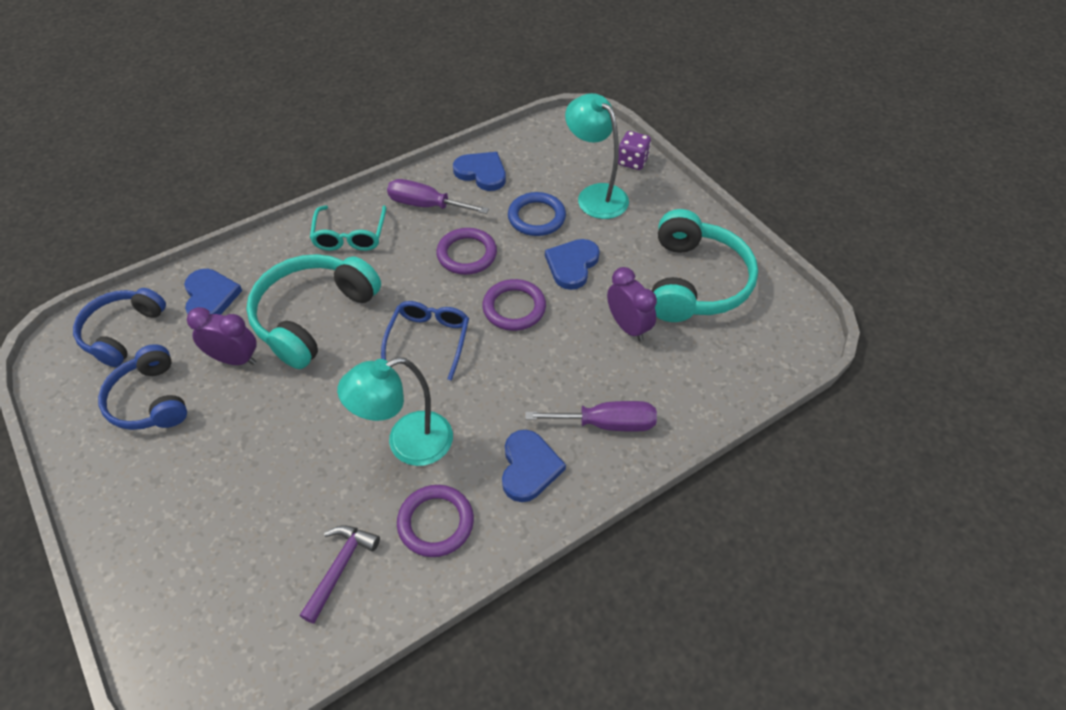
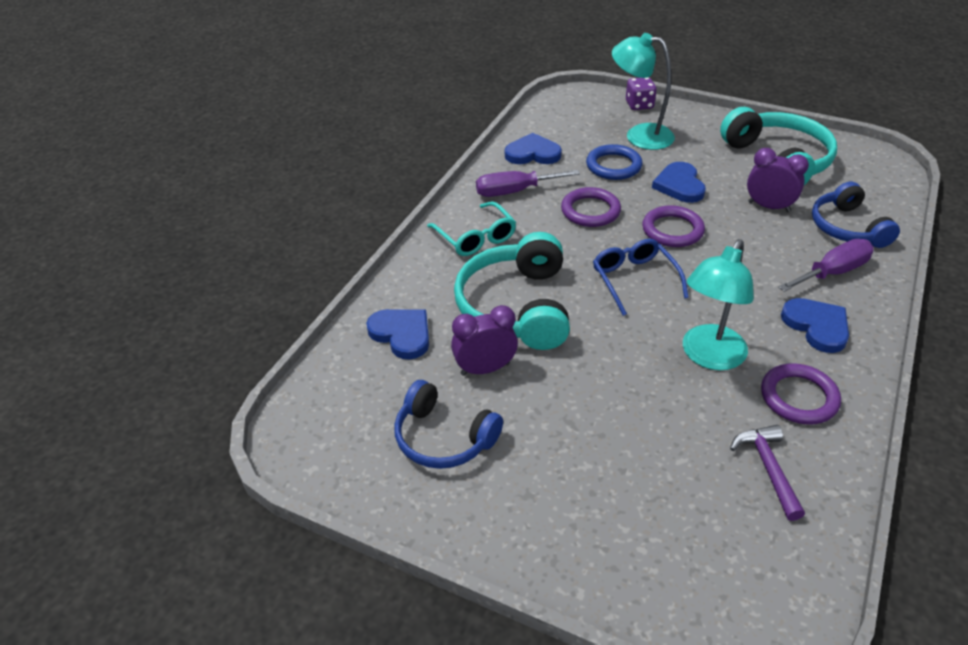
camera: 30 degrees left, 10 degrees down
blue headphones [73,288,166,367] -> blue headphones moved to [812,182,900,248]

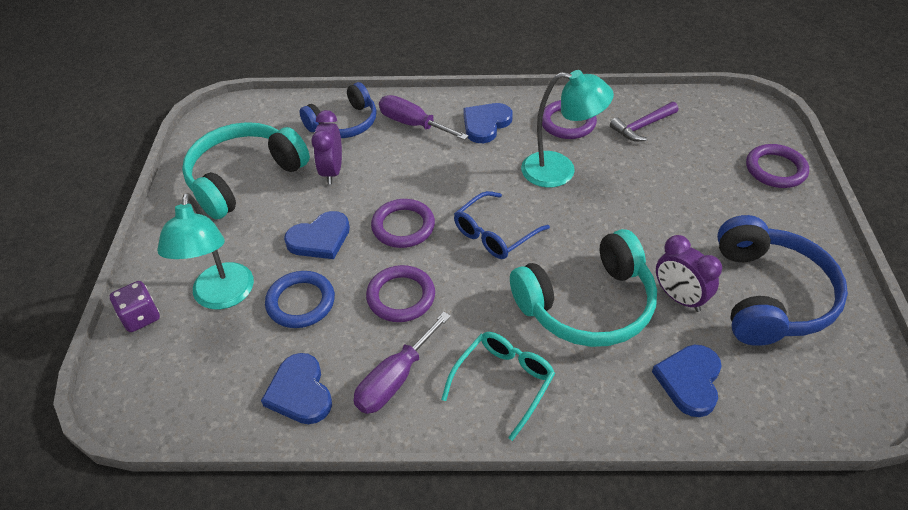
camera: 115 degrees left, 5 degrees up
blue headphones [394,380,503,469] -> blue headphones [717,215,848,346], size x1.50
purple screwdriver [476,170,580,197] -> purple screwdriver turned 75 degrees clockwise [353,312,451,414]
none -> purple ring [746,144,809,188]

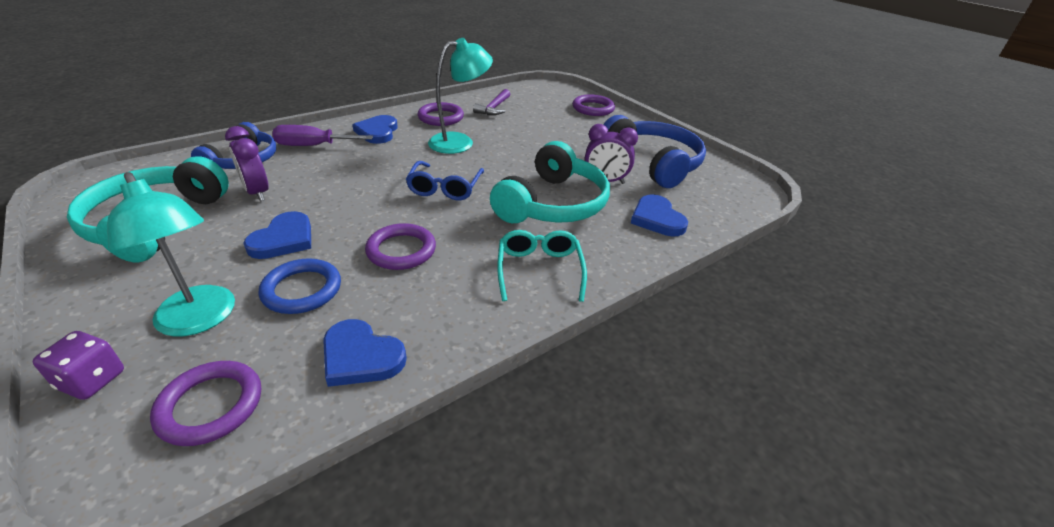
camera: 40 degrees left, 10 degrees down
purple screwdriver [353,312,451,414] -> none
purple ring [371,199,435,248] -> purple ring moved to [150,361,261,446]

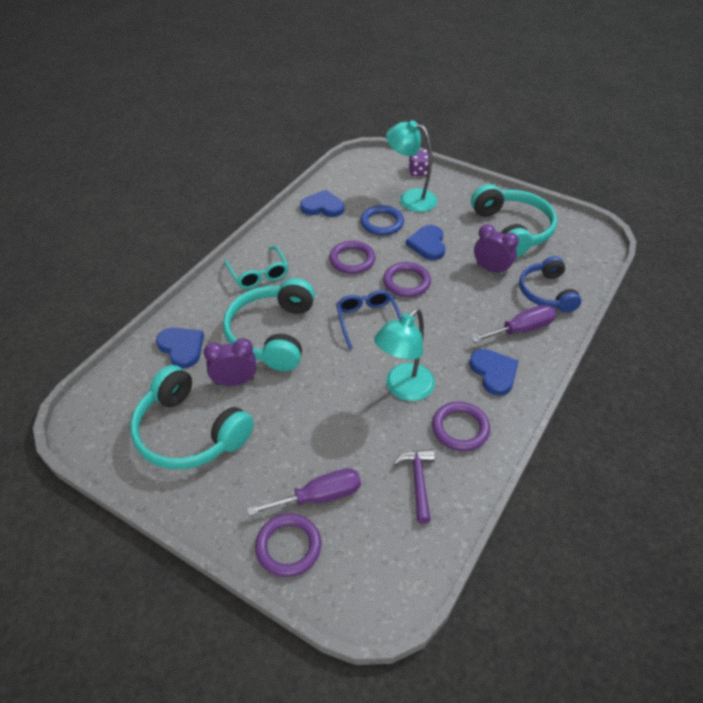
camera: 160 degrees right, 10 degrees up
purple ring [150,361,261,446] -> purple ring moved to [383,262,431,297]
blue headphones [603,115,706,188] -> turquoise headphones [130,365,254,469]
none -> purple screwdriver [247,468,361,516]

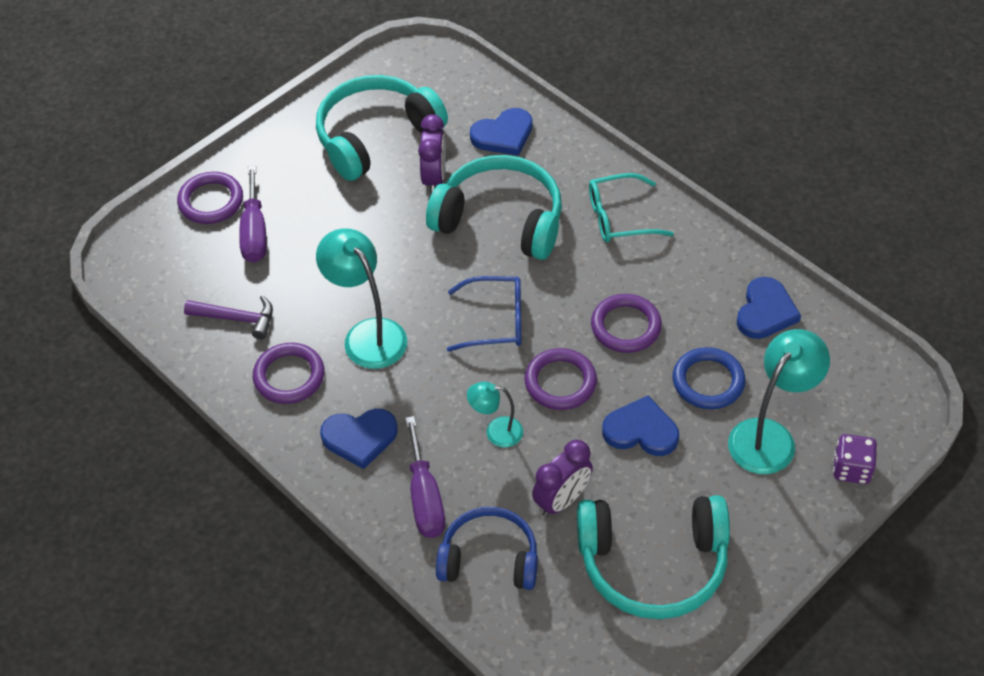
camera: 105 degrees right, 5 degrees up
none -> turquoise lamp [467,382,523,448]

